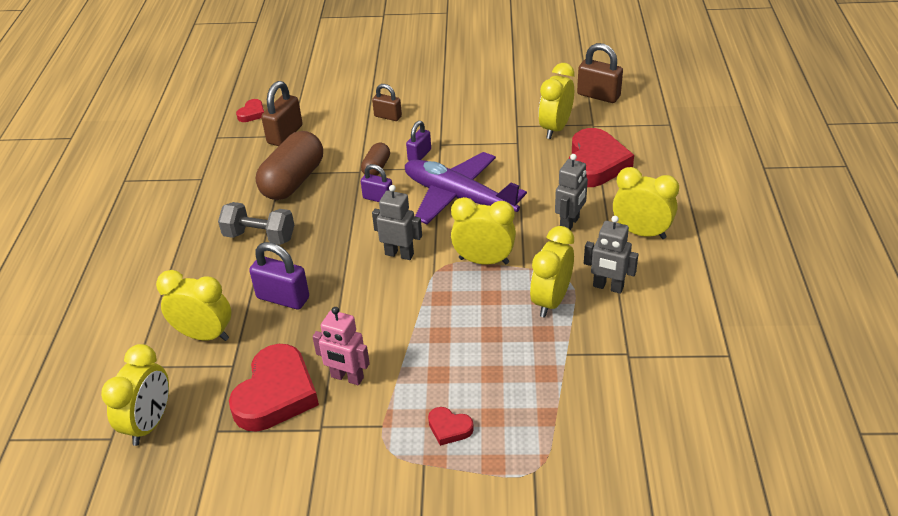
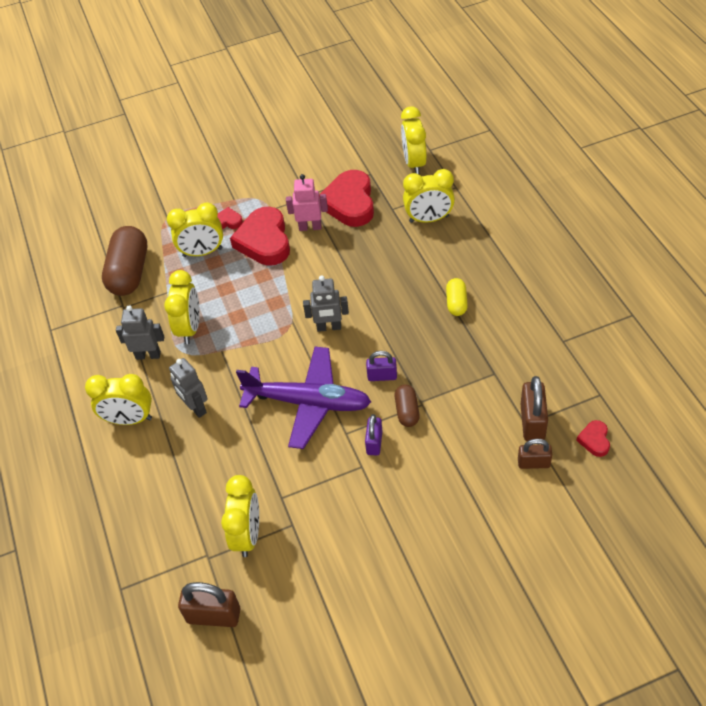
camera: 160 degrees right, 10 degrees up
grey dumbbell [218,202,294,245] -> yellow capsule [446,278,468,316]
purple padlock [249,242,309,310] -> none
brown capsule [256,131,323,200] -> brown capsule moved to [102,226,147,296]
brown padlock [372,84,402,121] -> brown padlock moved to [518,439,552,469]
yellow clock [451,197,516,265] -> yellow clock moved to [167,202,223,257]
grey robot [555,154,588,230] -> grey robot turned 45 degrees counterclockwise [169,358,208,418]
red heart [569,128,634,187] -> red heart moved to [230,207,290,266]

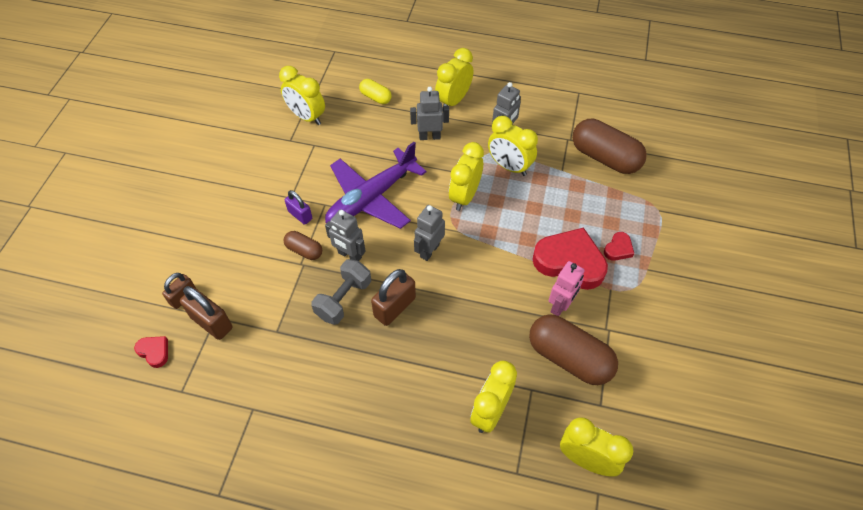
camera: 120 degrees right, 5 degrees up
yellow clock [167,202,223,257] -> yellow clock moved to [449,142,484,211]
brown padlock [178,582,240,627] -> brown padlock moved to [371,269,416,326]
red heart [319,170,374,227] -> brown capsule [529,314,618,385]
purple padlock [366,351,397,381] -> grey robot [325,210,366,261]
yellow capsule [446,278,468,316] -> yellow capsule moved to [359,79,392,104]
none -> grey dumbbell [311,259,371,325]

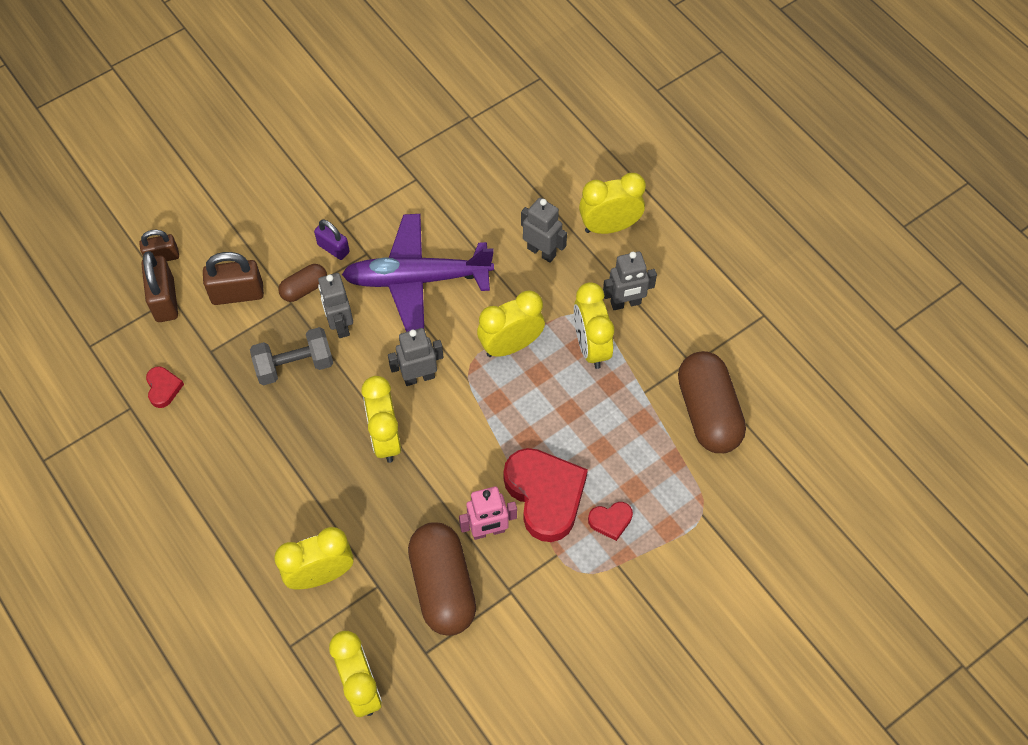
camera: 40 degrees right, 5 degrees up
red heart [134,336,168,368] -> red heart moved to [146,367,184,408]
yellow clock [279,66,325,125] -> yellow clock moved to [361,376,401,463]
brown capsule [283,231,322,260] -> brown capsule turned 75 degrees clockwise [278,264,327,302]
purple padlock [285,190,312,225] -> purple padlock turned 45 degrees counterclockwise [314,219,350,260]
yellow capsule [359,79,392,104] -> none
brown padlock [371,269,416,326] -> brown padlock moved to [203,252,264,305]

